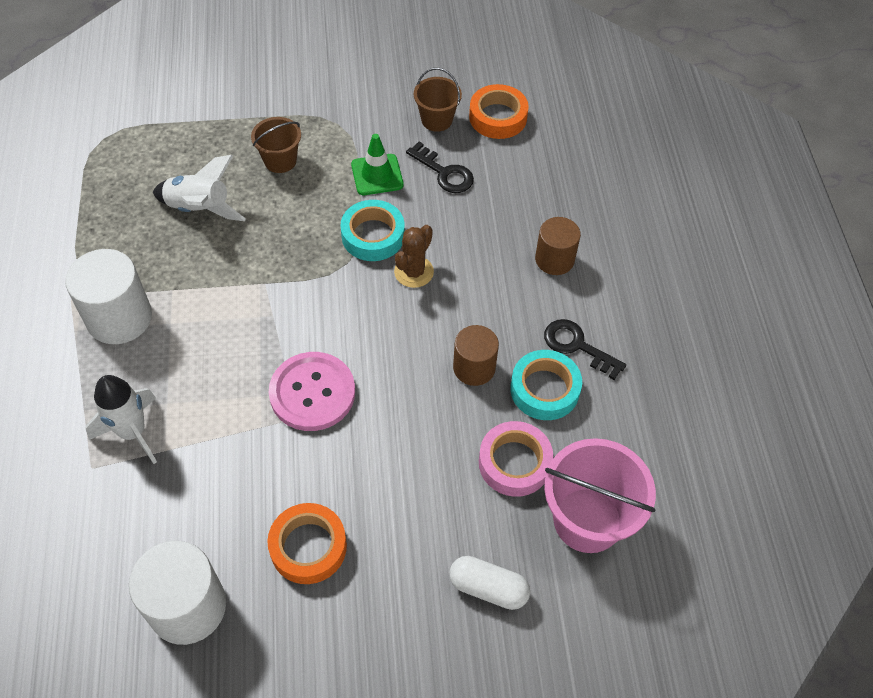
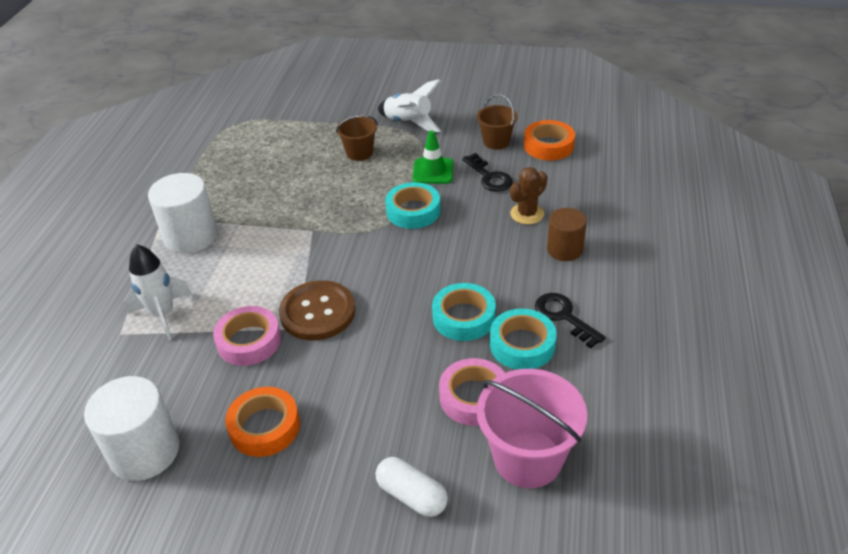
camera: 20 degrees right, 15 degrees down
white rocket [153,155,246,221] -> white rocket moved to [378,79,441,132]
pink button [269,352,355,431] -> brown button [279,280,356,340]
brown cactus [394,225,434,288] -> brown cactus moved to [510,167,547,225]
brown cylinder [453,325,499,386] -> turquoise tape [432,283,496,341]
none -> pink tape [213,306,281,366]

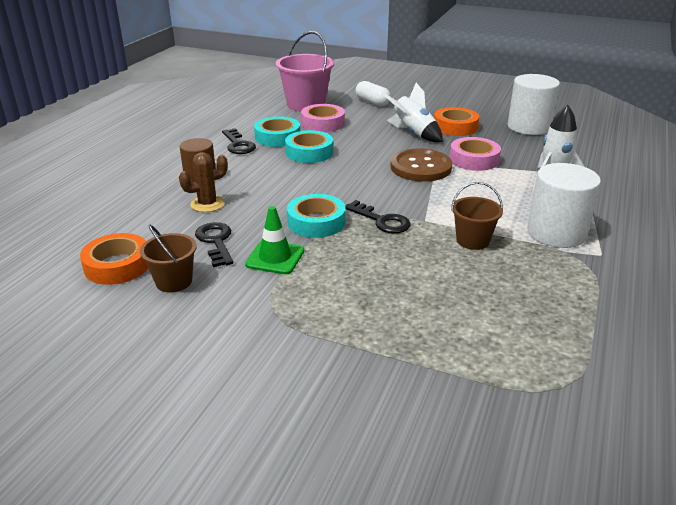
camera: 170 degrees left, 10 degrees down
brown bucket [336,115,378,161] -> brown bucket moved to [451,182,503,250]
white rocket [378,79,441,132] -> white rocket moved to [383,83,443,142]
none -> black key [345,200,411,233]

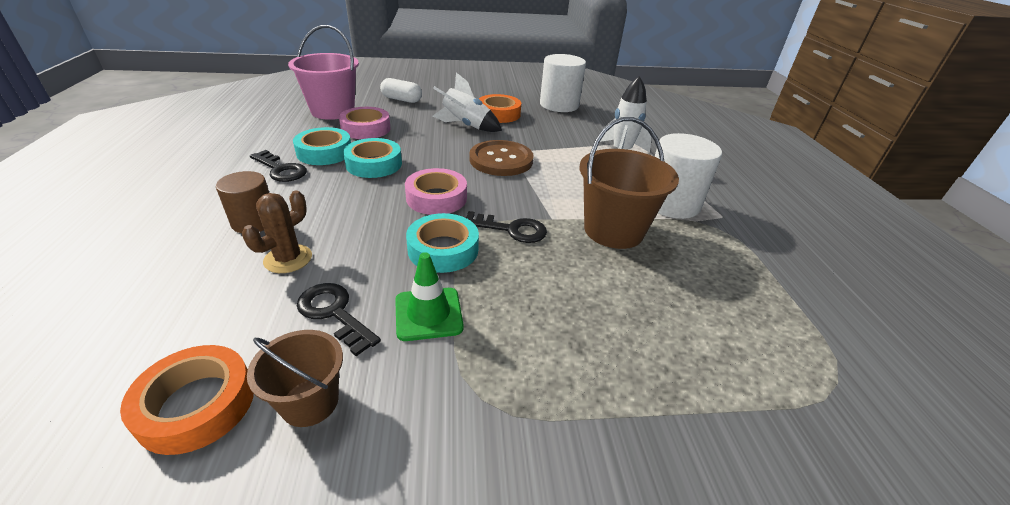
camera: 30 degrees left, 5 degrees up
pink tape [450,137,501,171] -> pink tape moved to [405,168,467,215]
brown bucket [451,182,503,250] -> brown bucket [579,117,679,249], size x1.72

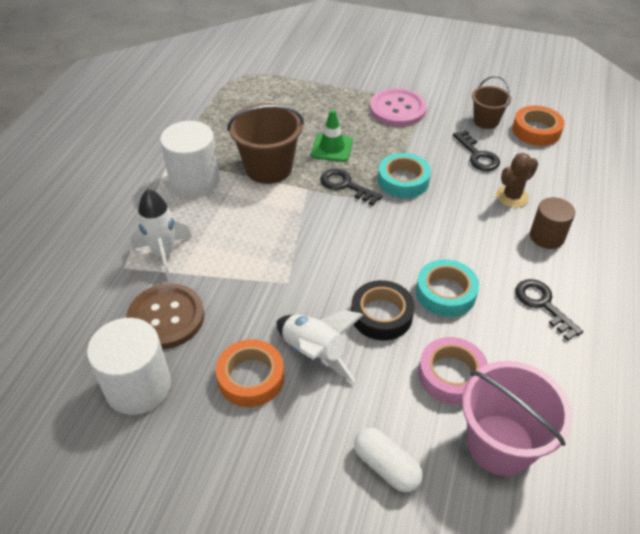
camera: 155 degrees left, 10 degrees up
turquoise tape [293,127,351,165] -> none
green traffic cone [395,252,464,341] -> green traffic cone moved to [311,109,353,162]
pink tape [405,168,467,215] -> none
brown button [469,140,534,176] -> brown button moved to [126,283,204,349]
none -> black tape [351,280,415,340]
none -> pink button [370,88,427,127]

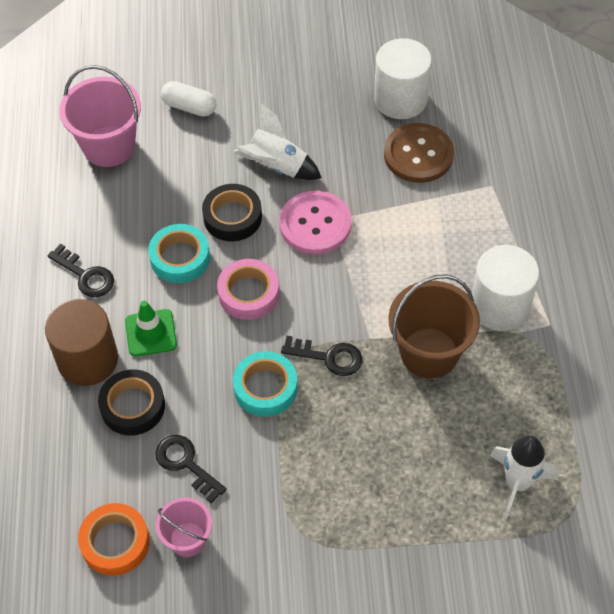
camera: 160 degrees right, 10 degrees up
white rocket [131,189,192,280] -> white rocket moved to [490,435,558,519]
orange tape [216,339,284,407] -> none
green traffic cone [311,109,353,162] -> green traffic cone moved to [125,301,177,357]
pink button [370,88,427,127] -> pink button moved to [279,191,352,254]
pink tape [418,337,488,404] -> pink tape moved to [217,259,279,320]
brown bucket [472,76,511,129] -> pink bucket [156,497,212,557]
brown cactus [496,153,538,207] -> black tape [98,369,165,436]
brown cylinder [530,197,575,249] -> brown cylinder [45,299,118,386], size x1.57

